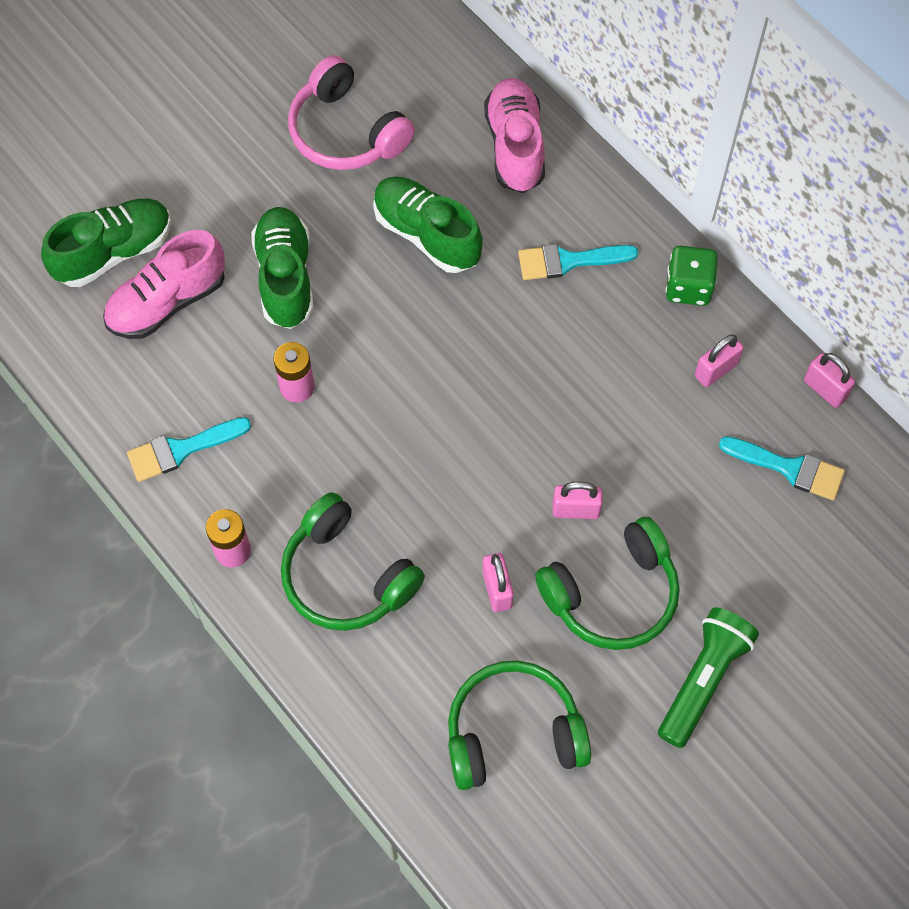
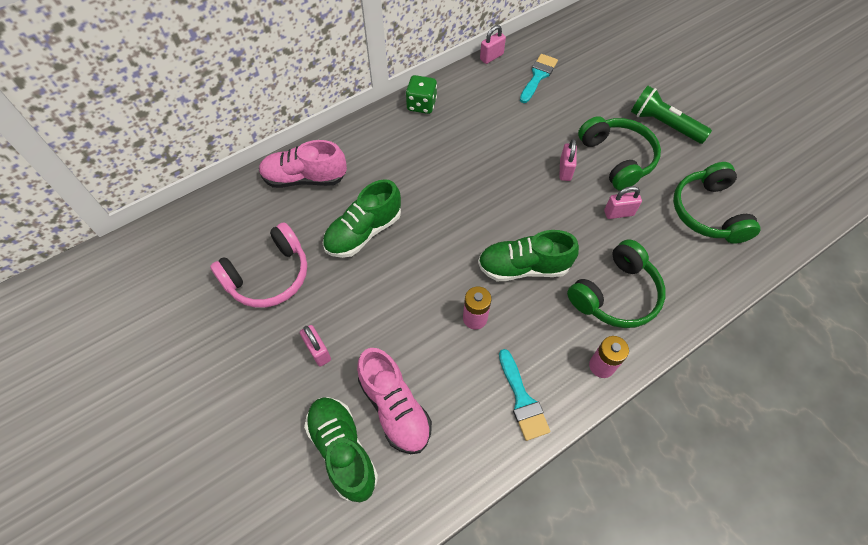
camera: 85 degrees left, 5 degrees down
green shoe [251,207,313,329] -> green shoe moved to [478,230,579,281]
turquoise brush [518,244,638,280] -> none
pink padlock [695,334,744,387] -> pink padlock moved to [300,325,331,367]

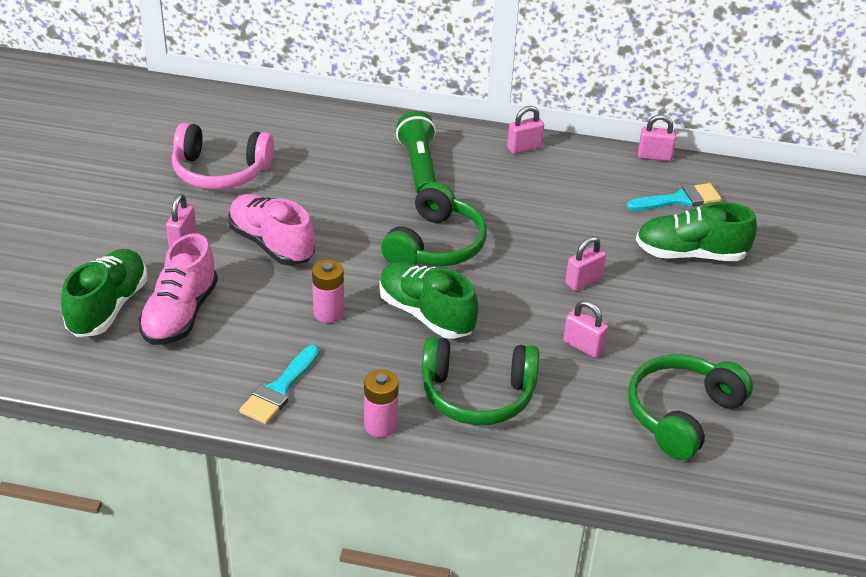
camera: 45 degrees right, 20 degrees down
pink shoe [259,140,347,188] -> pink shoe moved to [228,194,315,265]
green shoe [323,179,401,258] -> green shoe moved to [636,202,757,261]
green dice [406,75,437,114] -> pink padlock [507,106,544,154]
green headphones [578,116,661,191] -> green headphones moved to [381,182,487,266]
green flashlight [631,86,712,144] -> green flashlight moved to [396,111,436,194]

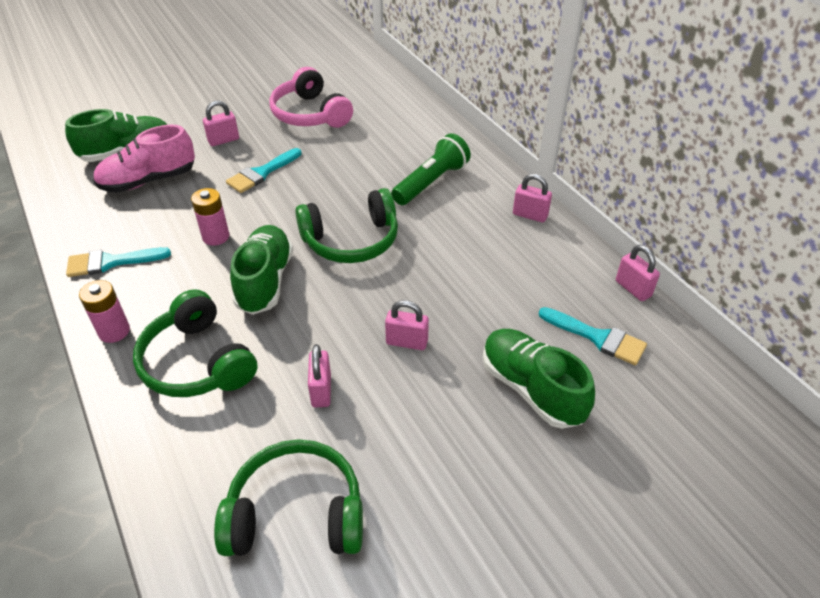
camera: 50 degrees right, 5 degrees up
pink shoe [228,194,315,265] -> turquoise brush [226,148,302,193]

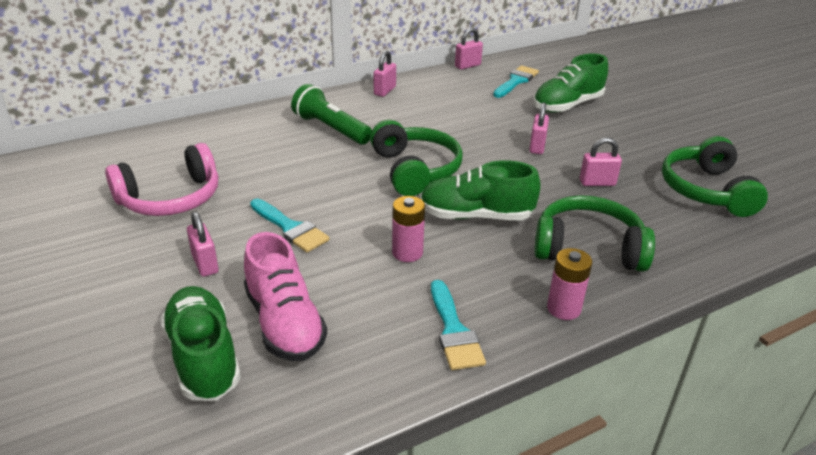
camera: 90 degrees left, 10 degrees down
green headphones [133,289,258,397] -> green headphones turned 135 degrees counterclockwise [534,195,655,272]

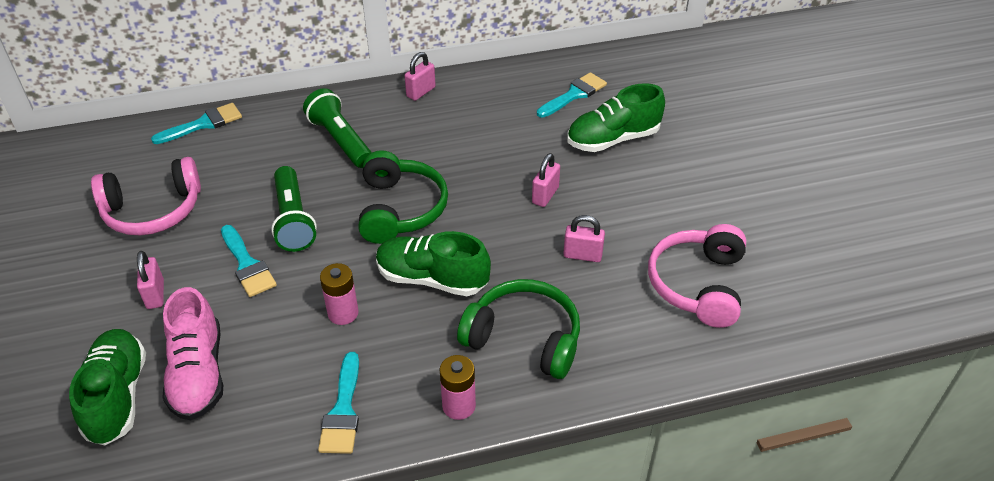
camera: 15 degrees right, 10 degrees up
pink padlock [455,28,483,70] -> none
green headphones [662,136,768,217] -> pink headphones [648,224,746,328]
none -> turquoise brush [151,103,242,144]
none -> green flashlight [271,166,317,252]

